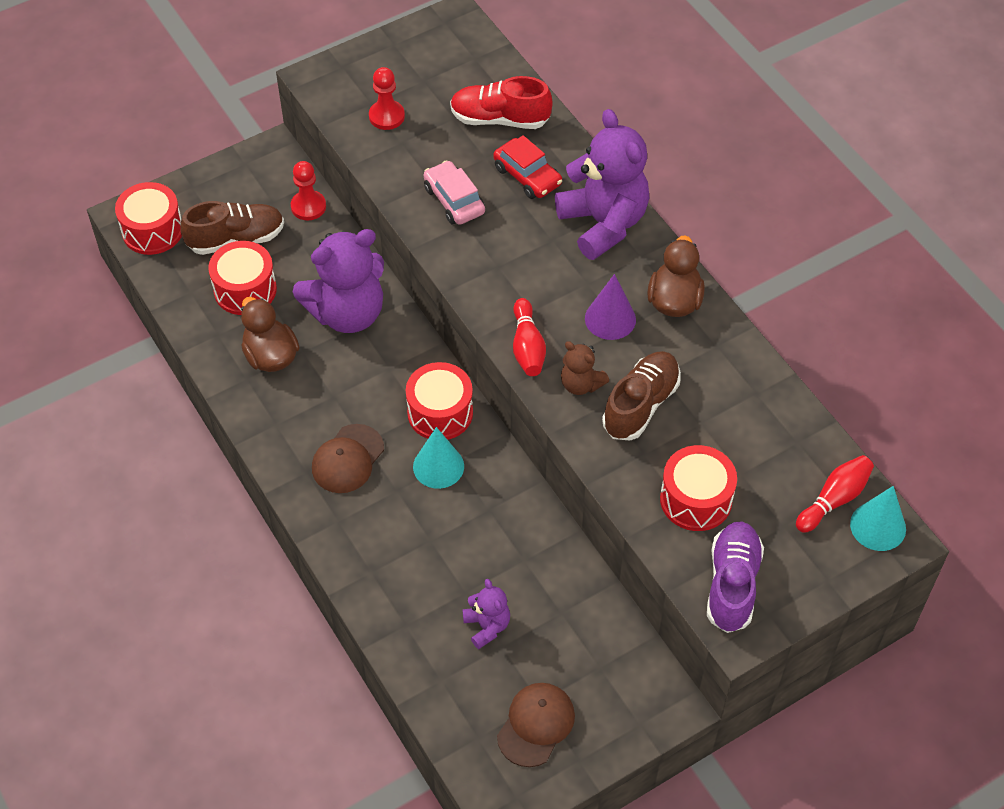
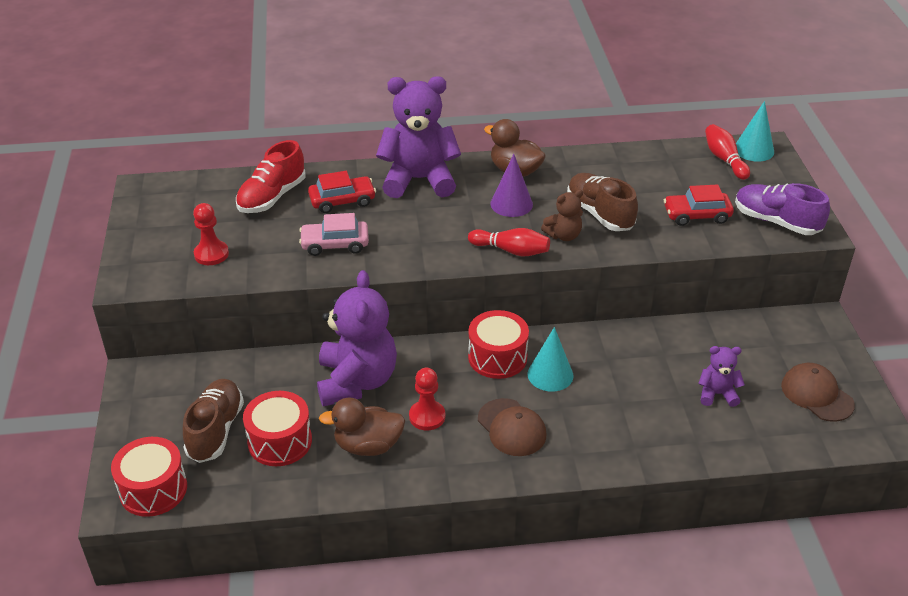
camera: 65 degrees left, 15 degrees down
red pawn [291,161,326,220] -> red pawn moved to [409,367,445,431]
red drum [660,445,737,531] -> red car [664,184,734,226]

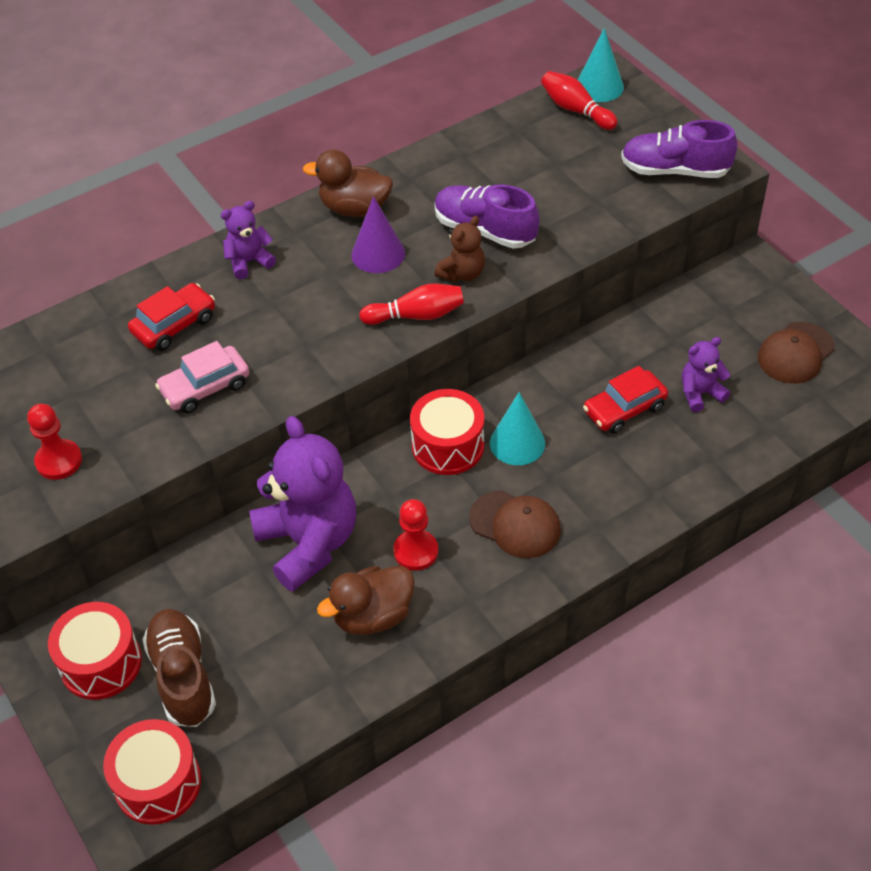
camera: 25 degrees left, 10 degrees up
red shoe [236,140,306,213] -> none
red drum [243,391,312,466] -> red drum moved to [48,602,142,700]
purple teddy bear [376,76,461,198] -> purple teddy bear [221,201,276,279], size x0.48
brown shoe [567,173,638,231] -> purple shoe [434,184,540,249]
red car [664,184,734,226] -> red car moved to [583,366,668,434]
brown cap [781,363,855,422] -> brown cap turned 75 degrees counterclockwise [758,322,835,384]

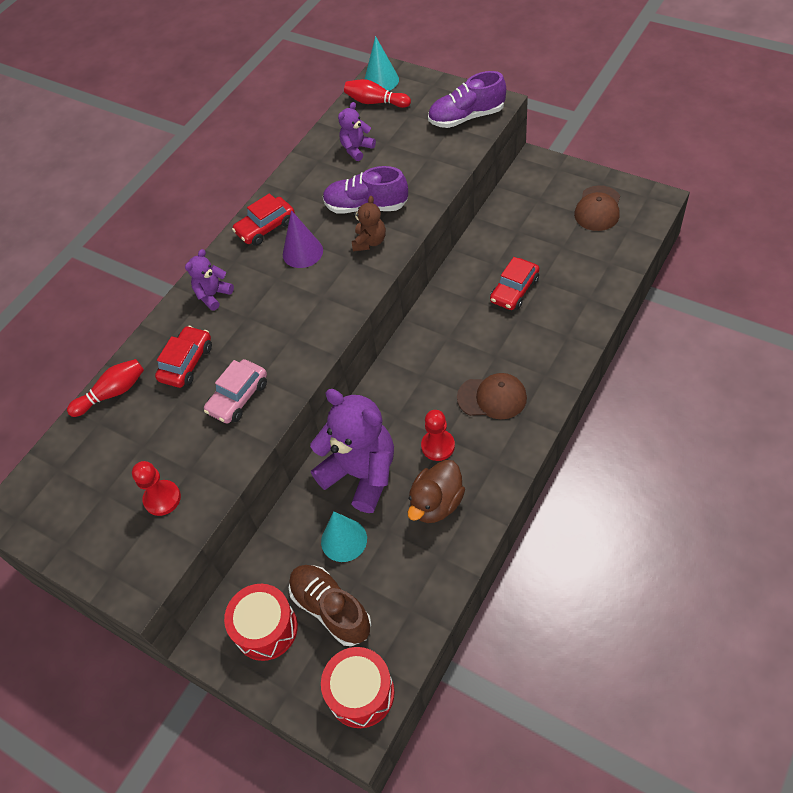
camera: 20 degrees left, 5 degrees up
brown duck [303,150,393,217] -> red car [232,193,295,246]
red bowling pin [359,283,464,325] -> red bowling pin moved to [67,359,144,417]
red drum [410,389,484,475] -> none
turquoise cone [490,392,545,465] -> turquoise cone moved to [321,512,367,562]
purple teddy bear [682,337,731,412] -> purple teddy bear moved to [338,102,376,161]

